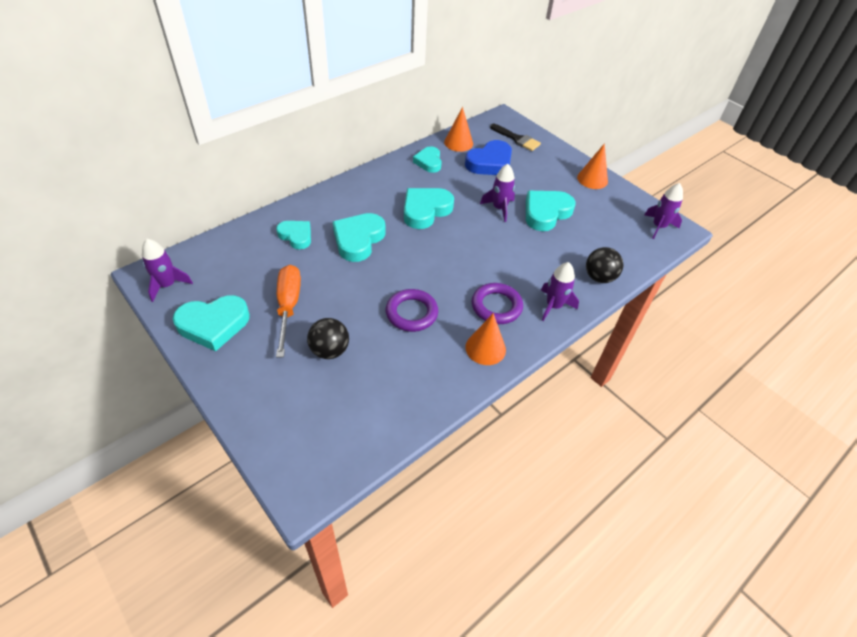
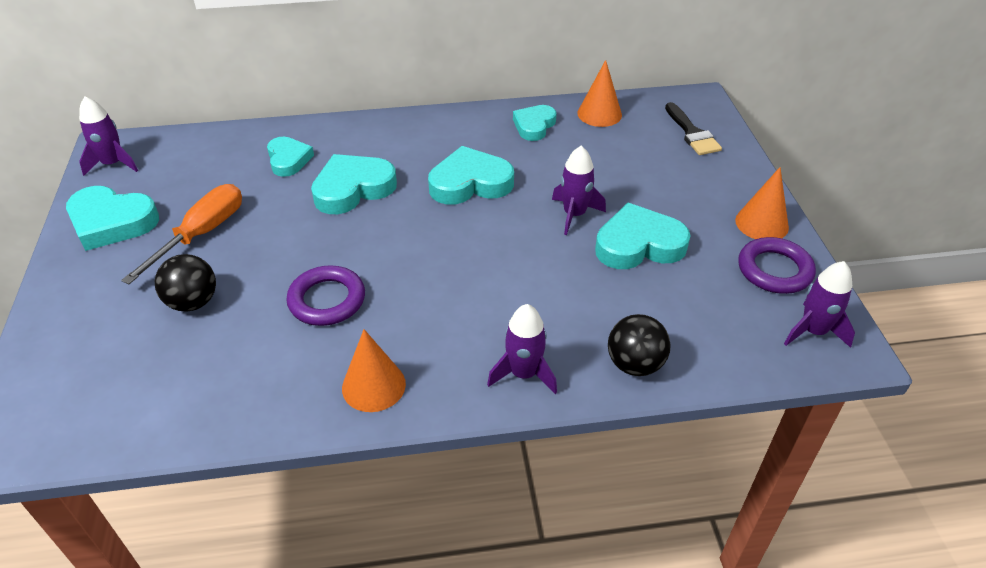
camera: 35 degrees right, 5 degrees down
blue heart [465,140,512,175] -> none
purple ring [472,283,523,324] -> purple ring moved to [738,237,816,294]

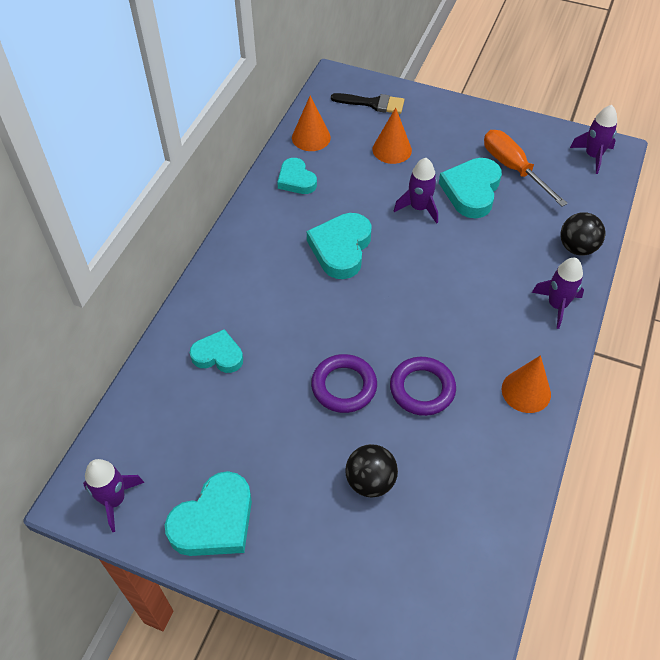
camera: 60 degrees left, 10 degrees up
orange screwdriver [121,184,242,284] -> orange screwdriver moved to [484,130,568,207]
turquoise heart [311,154,397,214] -> none
orange cone [735,167,789,239] -> orange cone moved to [373,108,412,164]
purple ring [738,237,816,294] -> purple ring moved to [311,354,377,413]

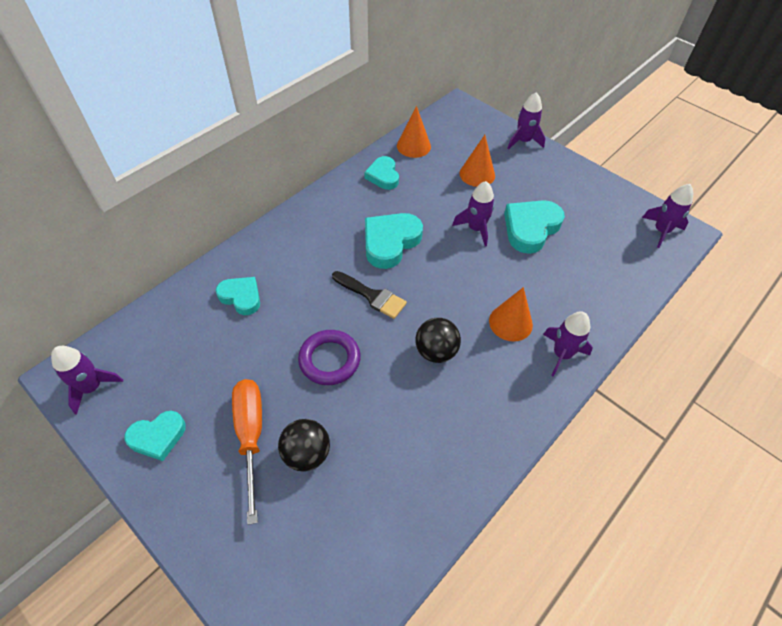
camera: 20 degrees right, 0 degrees up
turquoise heart [165,471,252,556] -> turquoise heart [124,411,186,461], size x0.64
black brush [331,93,404,114] -> black brush moved to [332,271,407,319]
purple ring [390,357,456,416] -> none
orange screwdriver [484,130,568,207] -> orange screwdriver moved to [232,379,262,525]
orange cone [502,355,551,413] -> orange cone moved to [489,287,533,342]
black ball [560,213,605,256] -> black ball moved to [415,318,461,363]
none -> purple rocket [507,92,545,150]

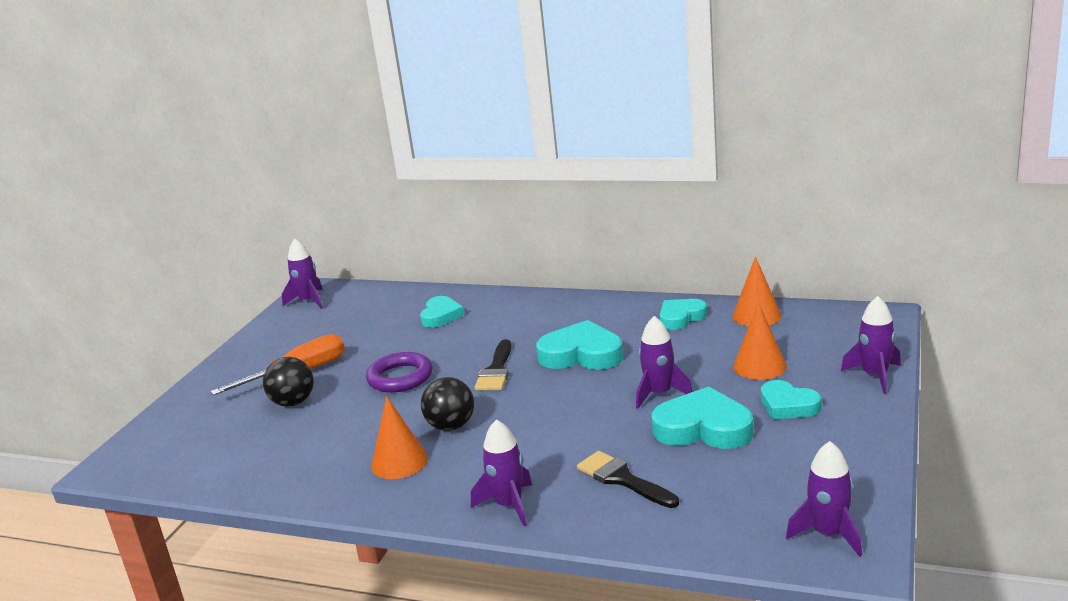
camera: 70 degrees right, 30 degrees down
turquoise heart [124,411,186,461] -> turquoise heart moved to [761,380,821,420]
orange cone [489,287,533,342] -> orange cone moved to [371,396,428,479]
none -> black brush [577,451,679,508]

